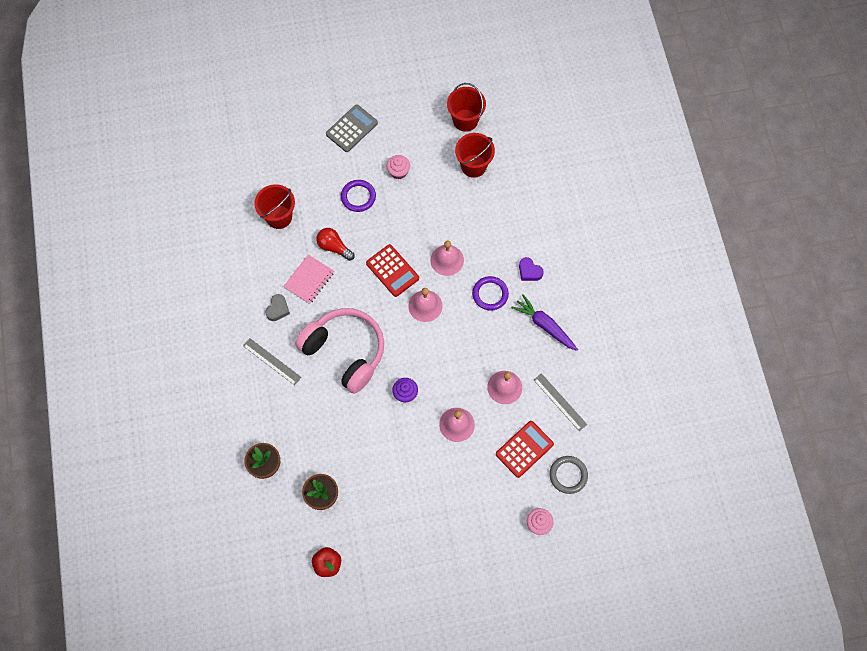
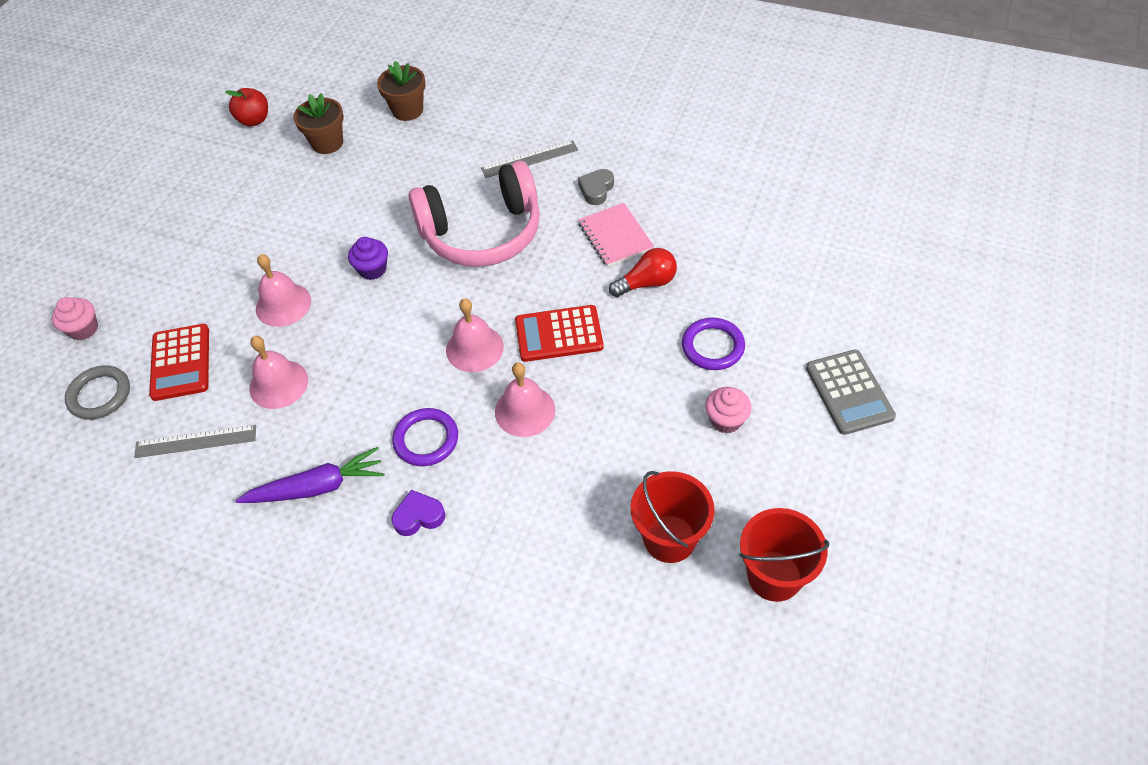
camera: 125 degrees right, 15 degrees down
red bucket [254,184,295,229] -> none
grey heart [265,294,290,321] -> grey heart turned 60 degrees clockwise [578,169,614,205]

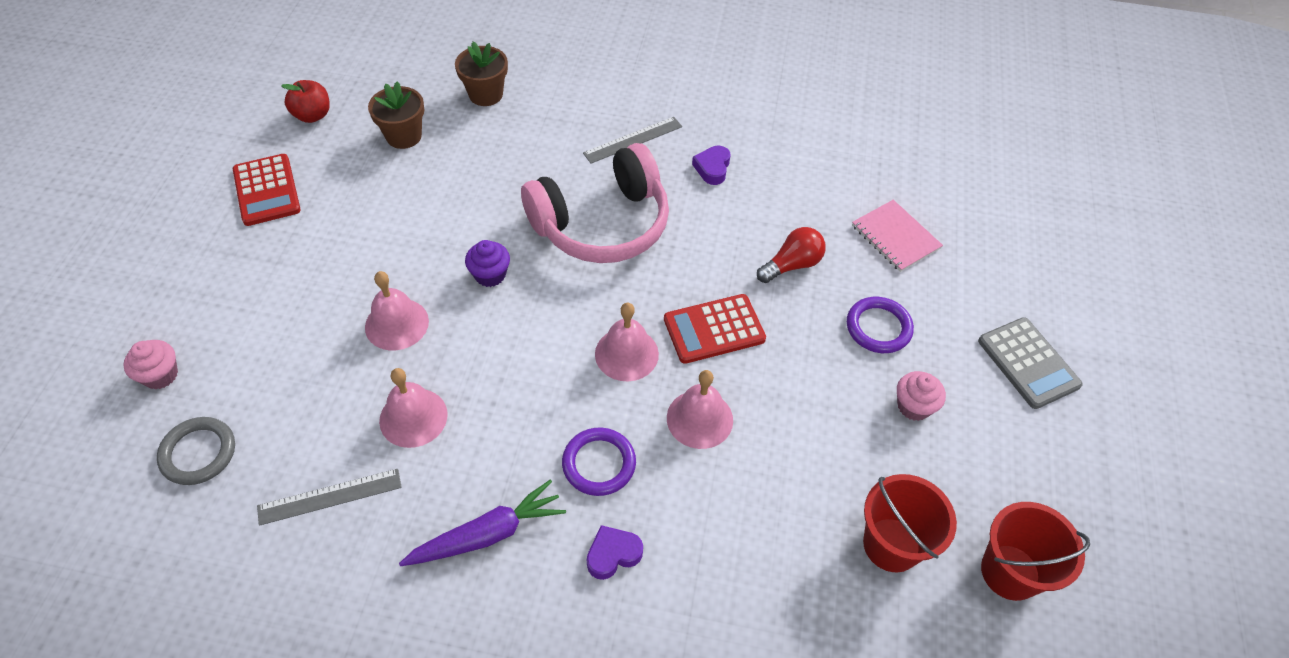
camera: 15 degrees left, 0 degrees up
red calculator [149,324,209,401] -> red calculator moved to [233,154,301,226]
grey heart [578,169,614,205] -> purple heart [692,146,730,185]
pink notebook [578,203,654,267] -> pink notebook moved to [852,200,943,272]

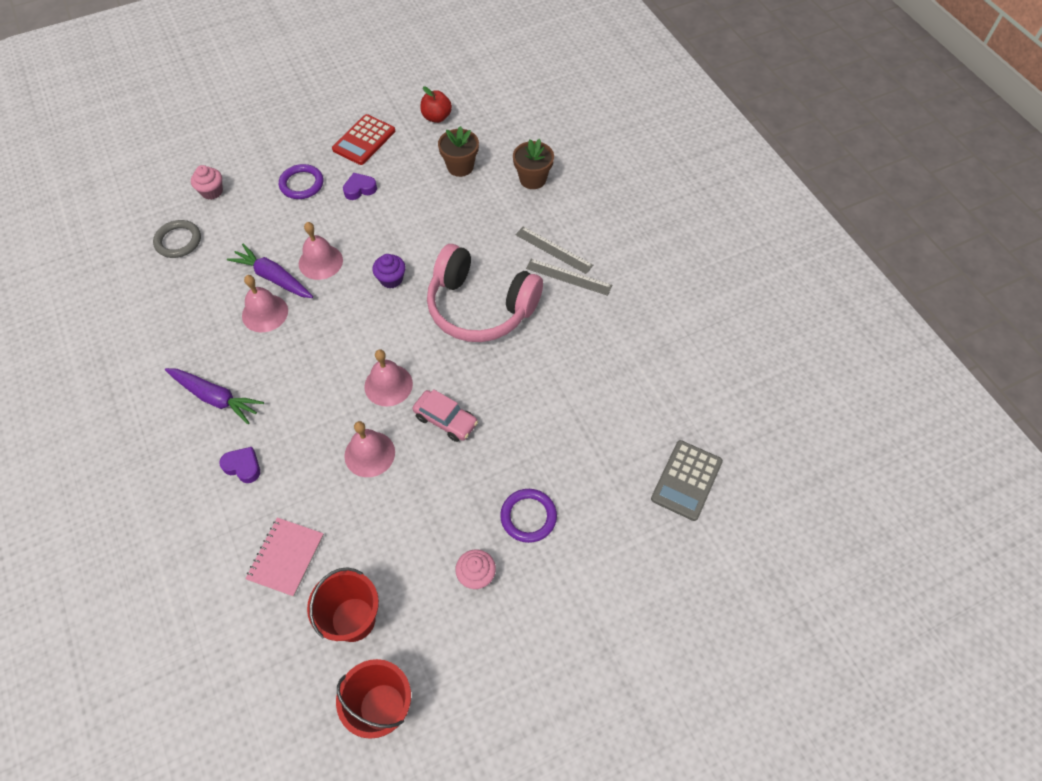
camera: 55 degrees right, 5 degrees up
grey ruler [257,469,402,526] -> grey ruler moved to [515,226,593,274]
purple ring [562,427,636,496] -> purple ring moved to [279,164,323,199]
red calculator [664,294,766,364] -> pink car [413,389,478,442]
purple heart [692,146,730,185] -> purple heart moved to [343,173,377,200]
red light bulb [757,227,826,283] -> none
pink notebook [852,200,943,272] -> pink notebook moved to [245,518,324,597]
grey calculator [978,317,1083,409] -> grey calculator moved to [651,440,723,521]
none -> purple carrot [227,244,313,298]

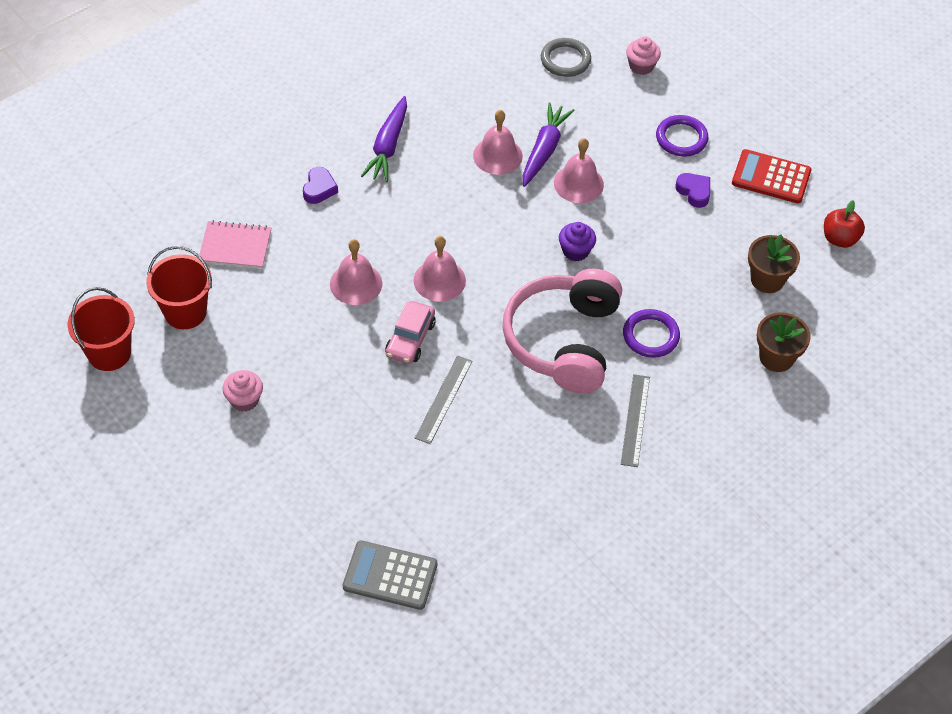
camera: 75 degrees right, 5 degrees down
purple ring [500,489,557,543] -> purple ring moved to [623,309,680,358]
grey ruler [515,226,593,274] -> grey ruler moved to [415,355,473,444]

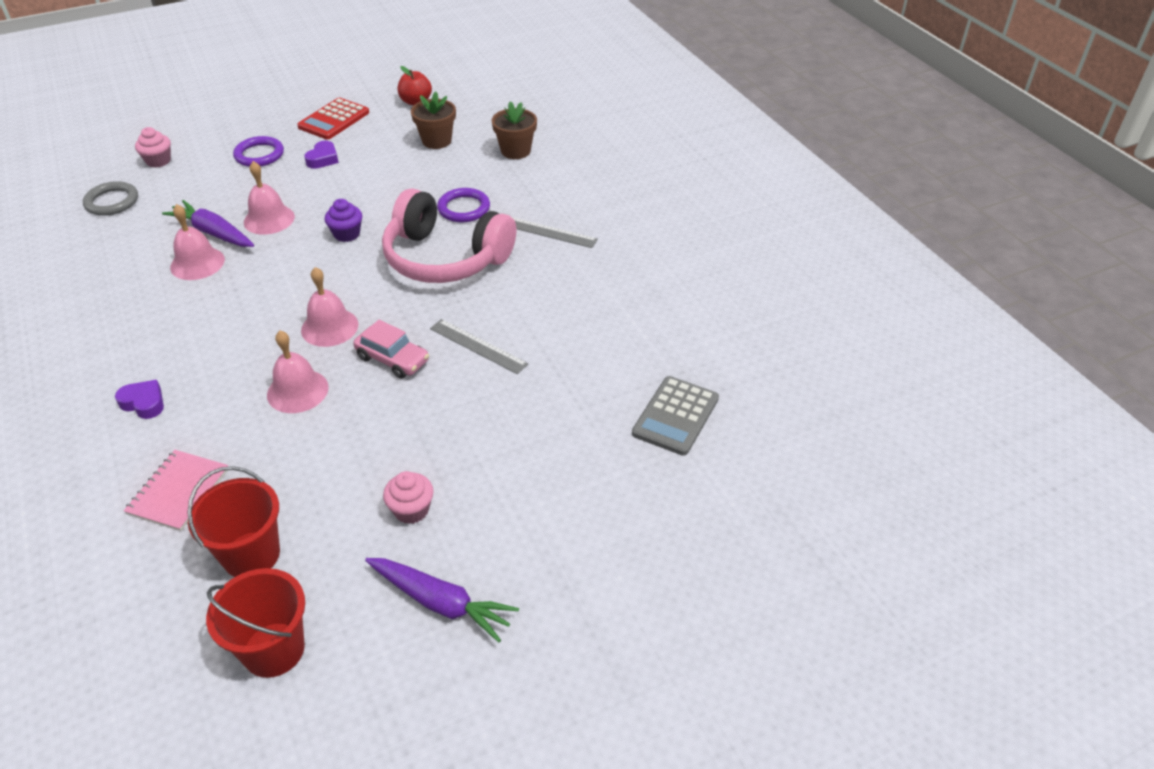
camera: 75 degrees left, 10 degrees down
purple carrot [361,96,407,182] -> purple carrot moved to [365,558,519,642]
purple heart [675,173,710,208] -> purple heart turned 135 degrees clockwise [304,141,339,169]

